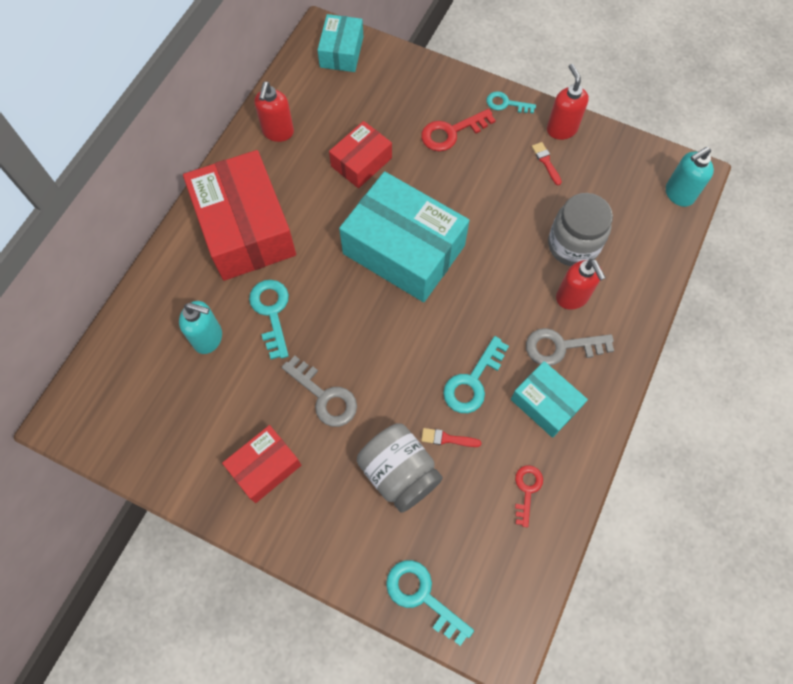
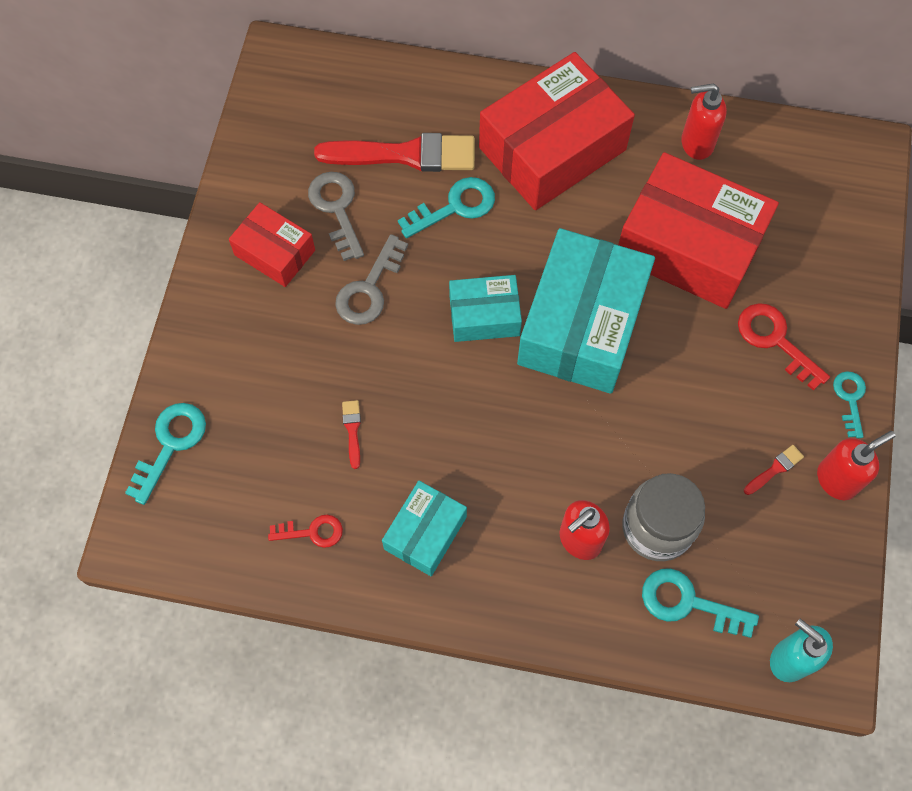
camera: 75 degrees right, 0 degrees up
turquoise soap dispenser [179,301,222,354] -> red brush [314,133,475,172]
turquoise box [317,14,363,72] -> turquoise box moved to [449,275,522,342]
red box [329,121,392,188] -> red box [618,152,779,309], size x1.89
grey jar [357,423,443,513] -> none
turquoise key [443,336,509,413] -> turquoise key moved to [642,568,759,638]
grey key [526,328,614,366] -> grey key moved to [308,172,364,261]

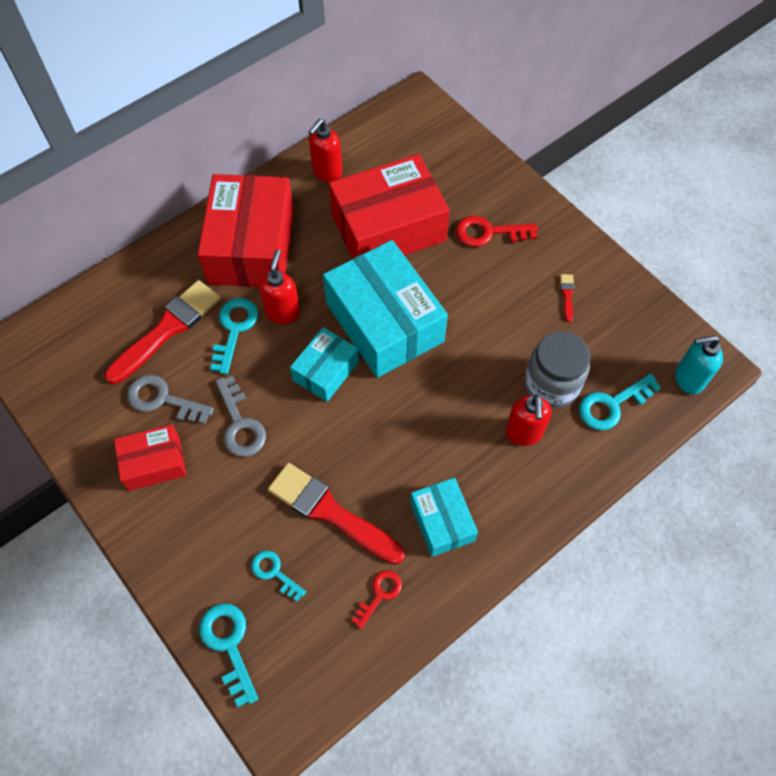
camera: 50 degrees left, 5 degrees down
red brush [342,400,361,469] -> red brush [268,463,405,565], size x2.46
red soap dispenser [817,431,895,500] -> red soap dispenser moved to [259,249,300,324]
turquoise key [833,371,866,438] -> turquoise key moved to [251,550,306,601]

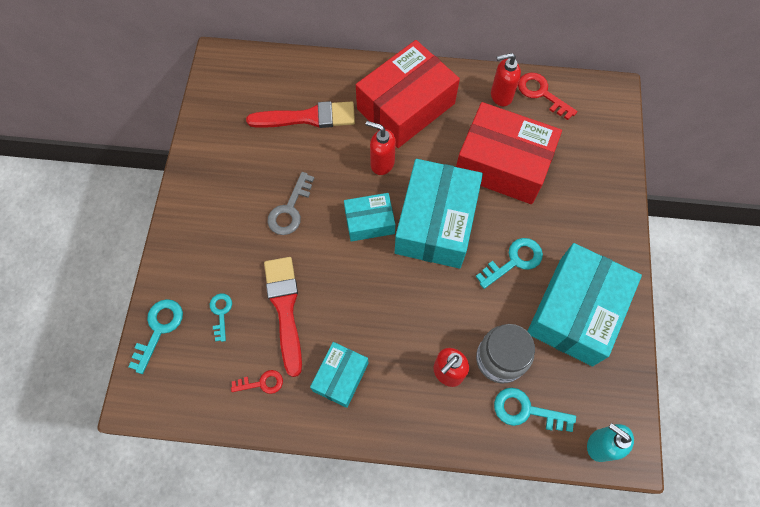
camera: 45 degrees right, 5 degrees up
red box [114,424,186,491] -> none
grey key [127,375,214,424] -> none
turquoise key [210,298,259,375] -> turquoise key moved to [476,238,543,289]
red soap dispenser [259,249,300,324] -> red soap dispenser turned 120 degrees counterclockwise [366,121,396,175]
red key [456,216,538,247] -> red key moved to [518,73,577,120]
red brush [560,274,575,322] -> turquoise box [527,243,642,366]

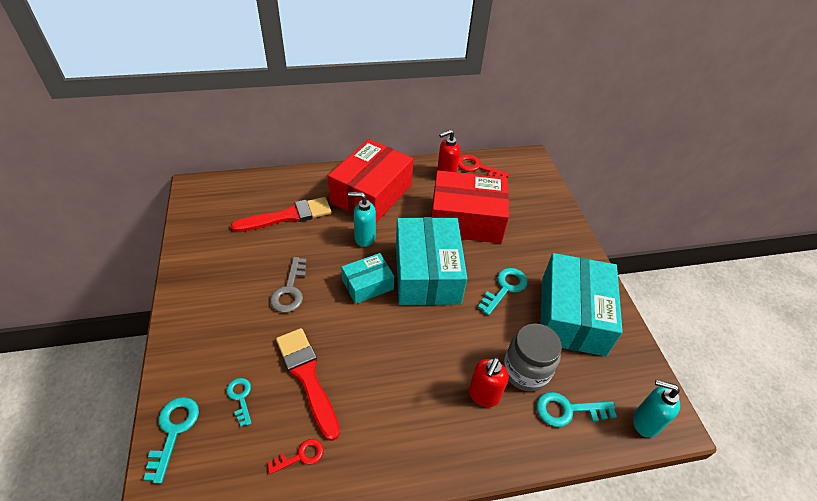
camera: 20 degrees left, 20 degrees down
turquoise box [310,342,368,408] -> none
red soap dispenser [366,121,396,175] -> turquoise soap dispenser [348,192,376,247]

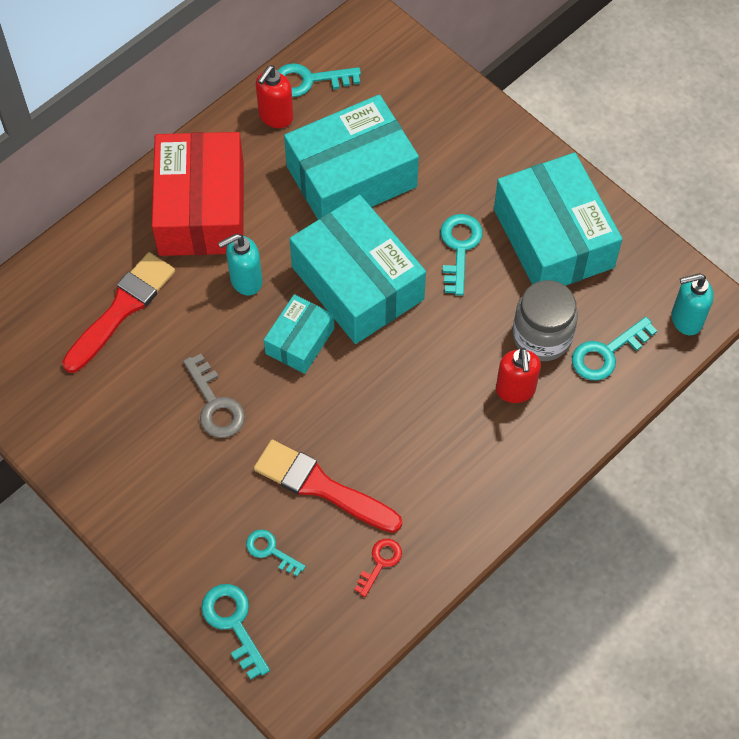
camera: 30 degrees left, 15 degrees up
red box [431,170,509,243] -> turquoise box [284,95,419,220]
red key [458,155,509,178] -> turquoise key [277,63,361,97]

